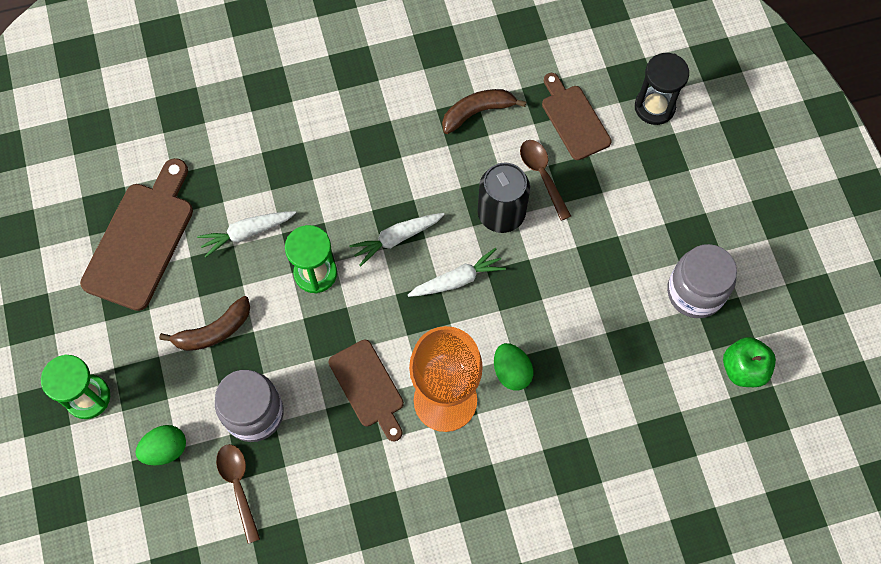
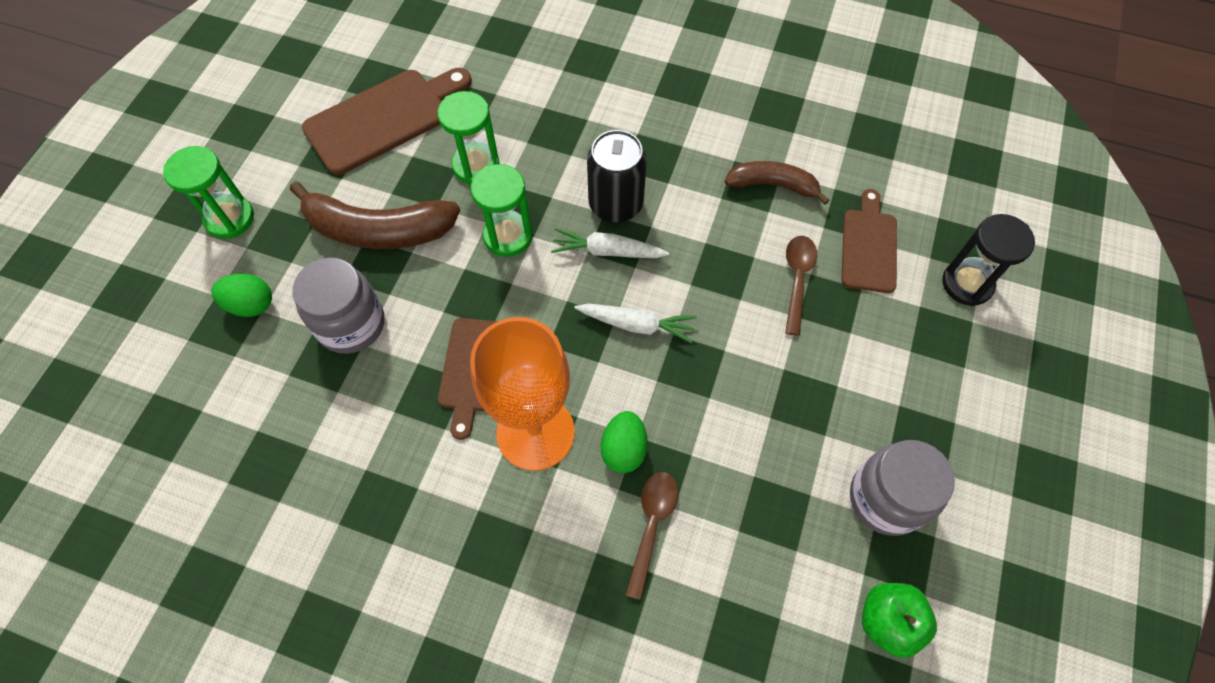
camera: 35 degrees right, 5 degrees down
brown banana [159,296,250,351] -> brown banana [290,181,460,249], size x1.63
white carrot [197,211,296,258] -> green hourglass [437,91,499,184]
brown spoon [216,444,260,544] -> brown spoon moved to [625,472,678,600]
black can [478,162,530,233] -> black can moved to [587,130,647,222]

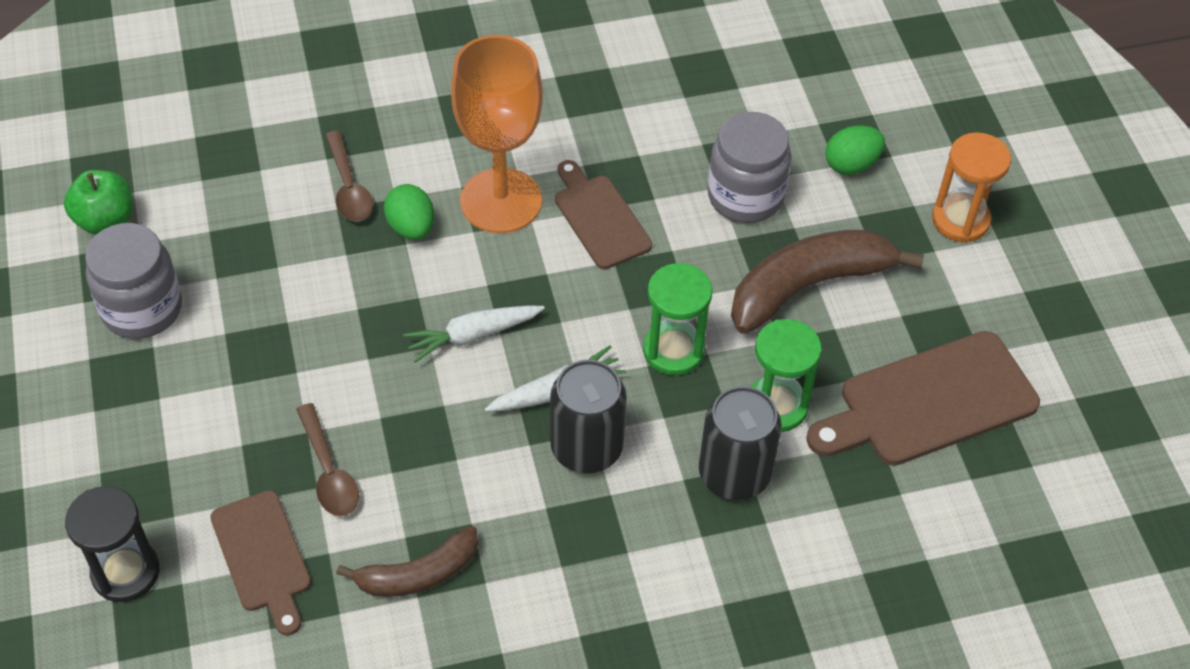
camera: 145 degrees right, 10 degrees down
green hourglass [163,146,254,239] -> orange hourglass [932,132,1011,243]
brown cutting board [302,68,472,175] -> brown cutting board turned 45 degrees clockwise [806,331,1040,465]
none -> black can [699,386,782,500]

